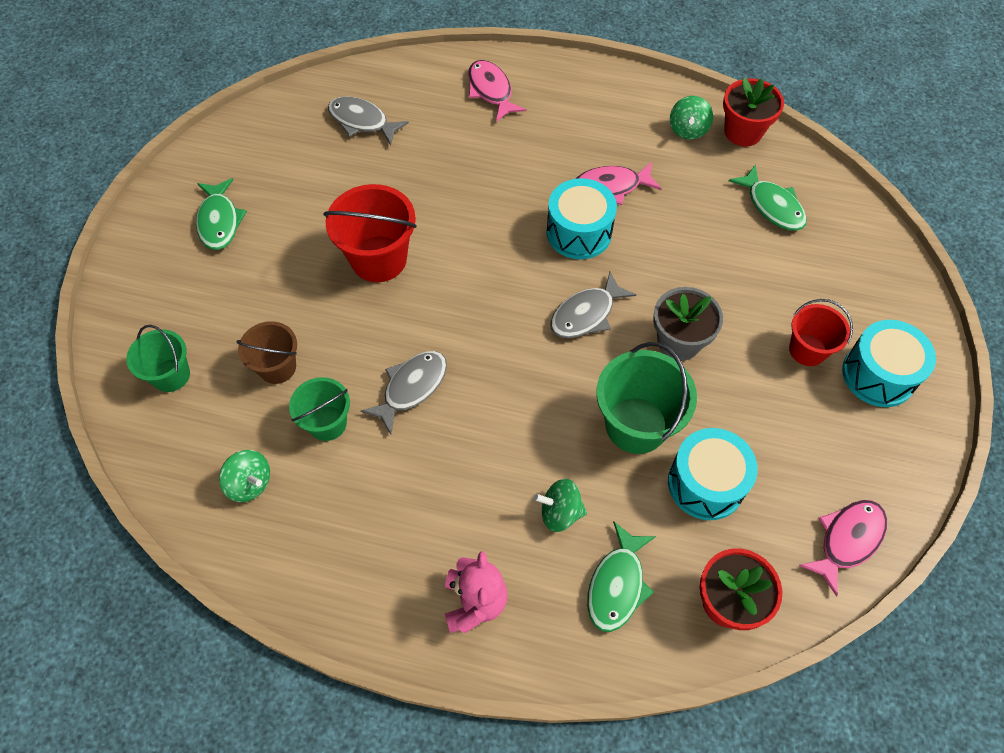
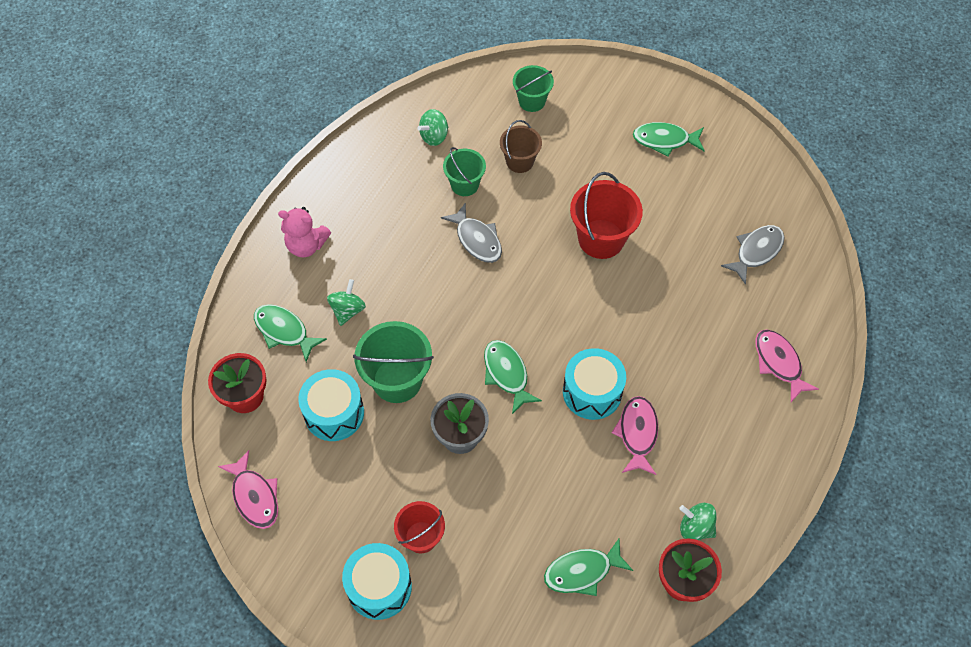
camera: 105 degrees right, 0 degrees up
pink fish [468,60,526,122] -> pink fish turned 105 degrees counterclockwise [755,329,819,402]
grey fish [551,272,636,338] -> green fish [484,340,542,414]

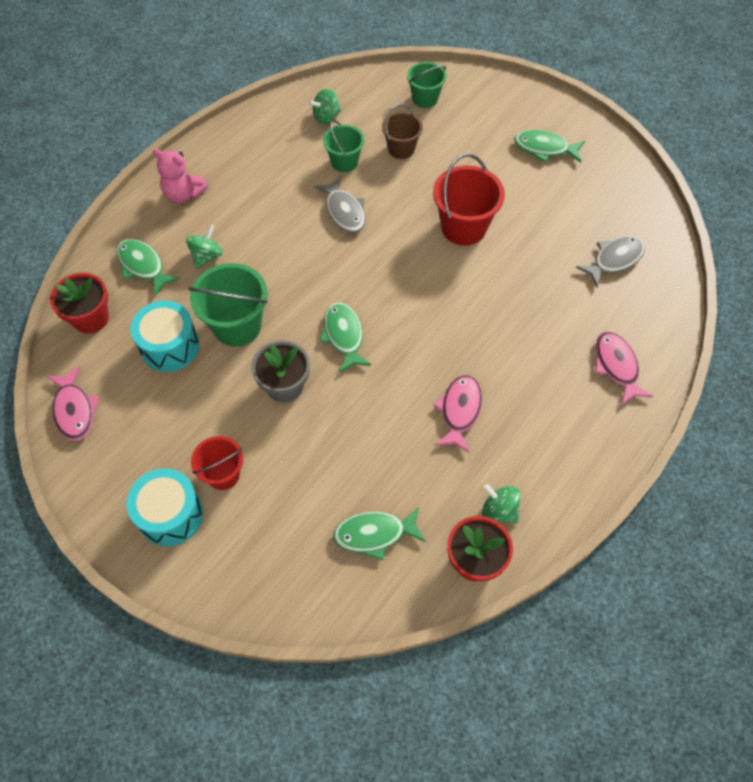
camera: 10 degrees right, 0 degrees up
turquoise drum [563,348,626,420] -> none

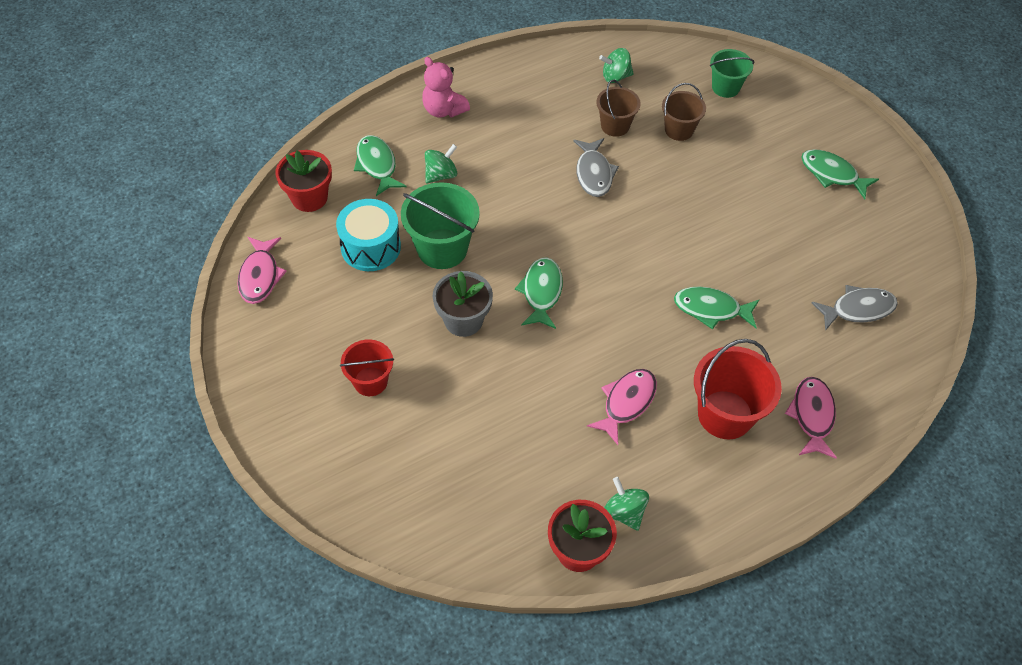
camera: 20 degrees right, 5 degrees down
turquoise drum [126,468,203,547] -> none
green bucket [323,120,364,172] -> brown bucket [596,80,641,137]
green fish [333,507,426,560] -> green fish moved to [674,287,760,330]
red bucket [433,153,505,246] -> red bucket moved to [694,339,782,439]

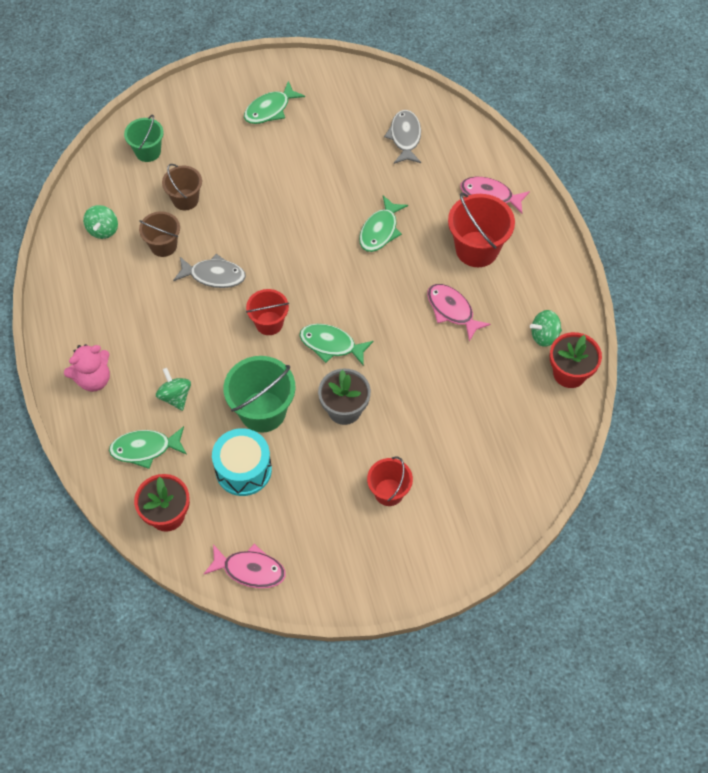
camera: 75 degrees left, 5 degrees up
none -> red bucket [246,289,289,335]

